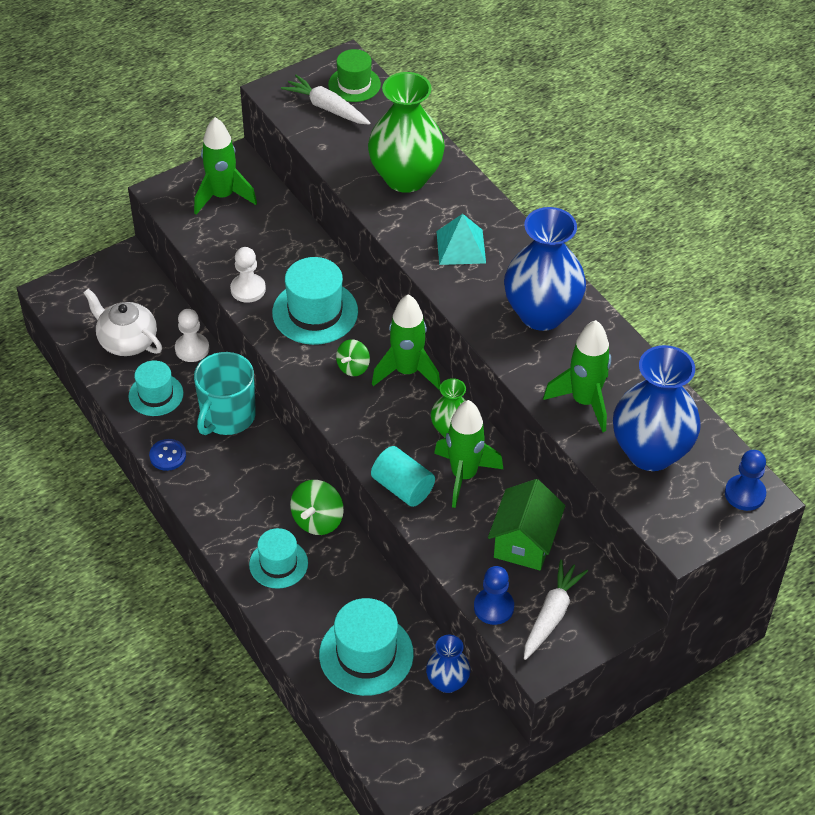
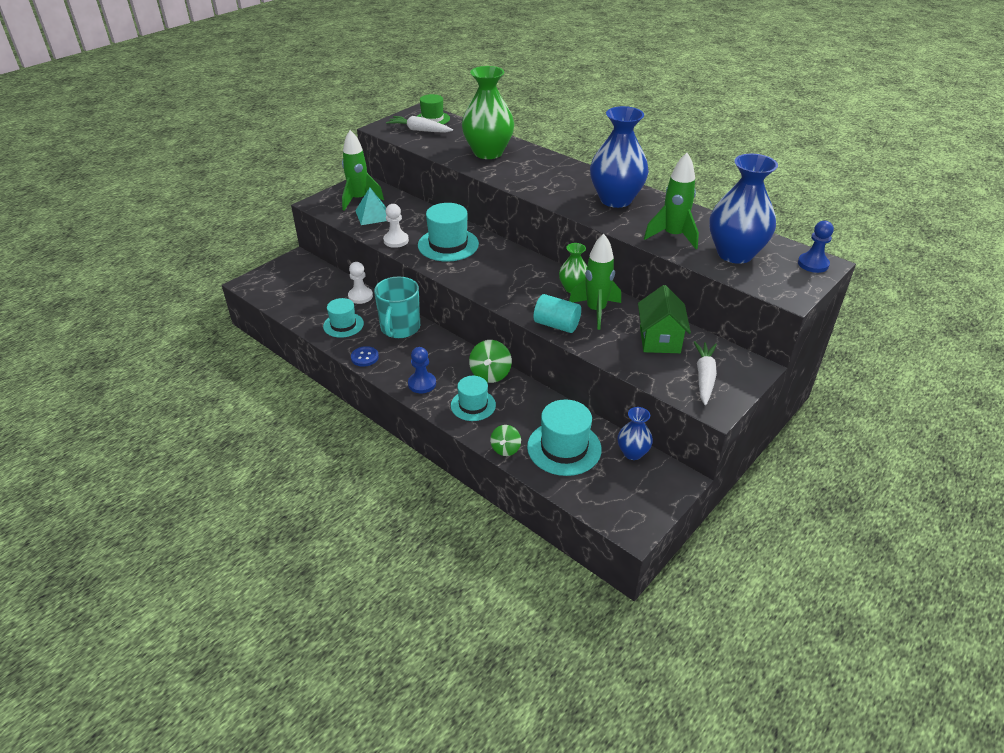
camera: 15 degrees left, 10 degrees down
white teapot [84,288,162,356] -> none
green spinning top [336,339,370,376] -> green spinning top moved to [490,425,521,456]
green rocket [372,294,440,389] -> none
turquoise pyramid [436,214,486,265] -> turquoise pyramid moved to [355,188,387,225]
blue pawn [474,566,514,625] -> blue pawn moved to [408,347,436,393]

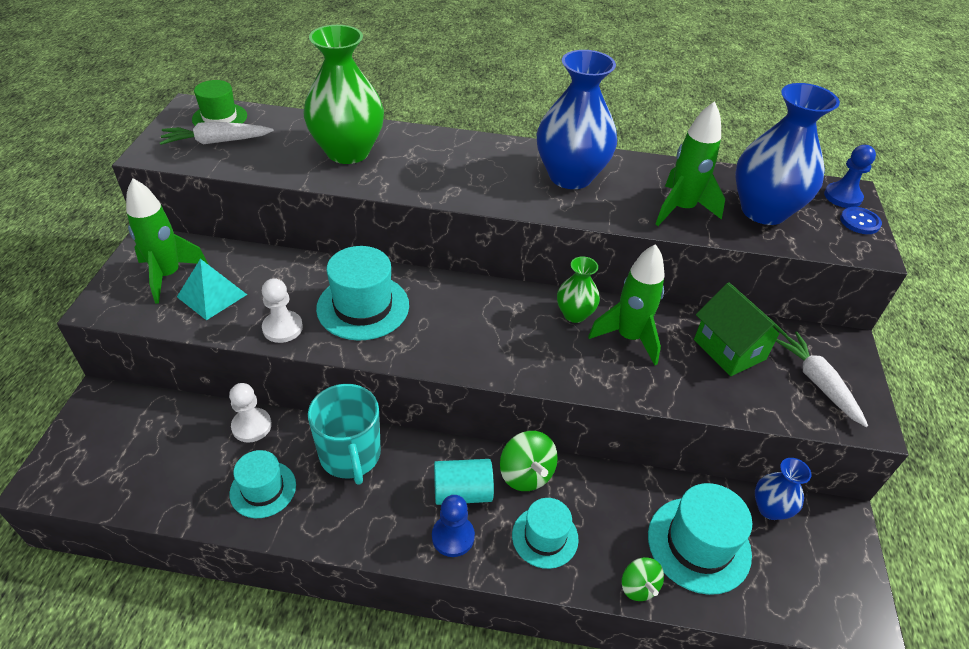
camera: 35 degrees left, 5 degrees up
blue button [351,346,379,367] -> blue button moved to [840,207,882,234]
turquoise cylinder [534,294,581,333] -> turquoise cylinder moved to [434,459,494,505]

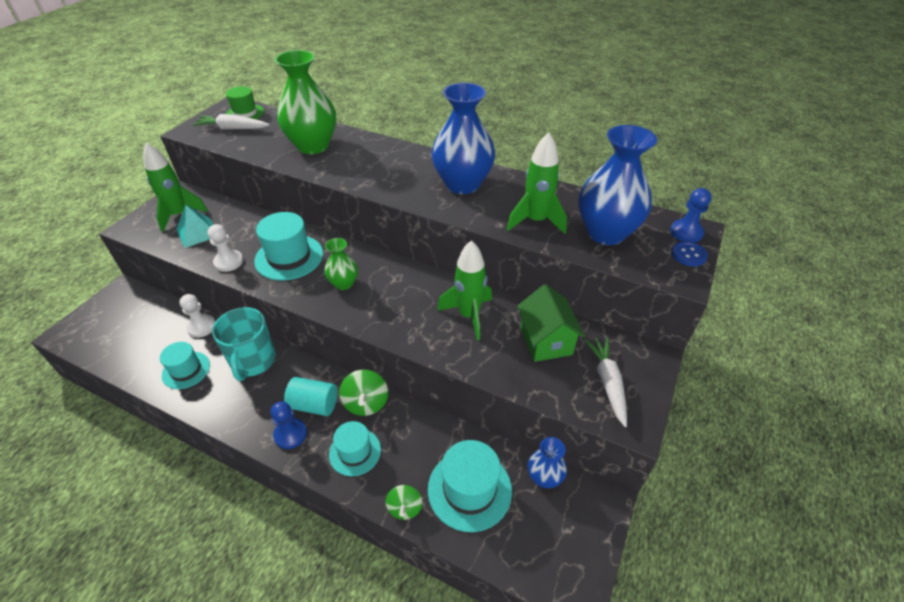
camera: 20 degrees right, 0 degrees up
green vase [557,256,600,323] -> green vase moved to [324,238,358,290]

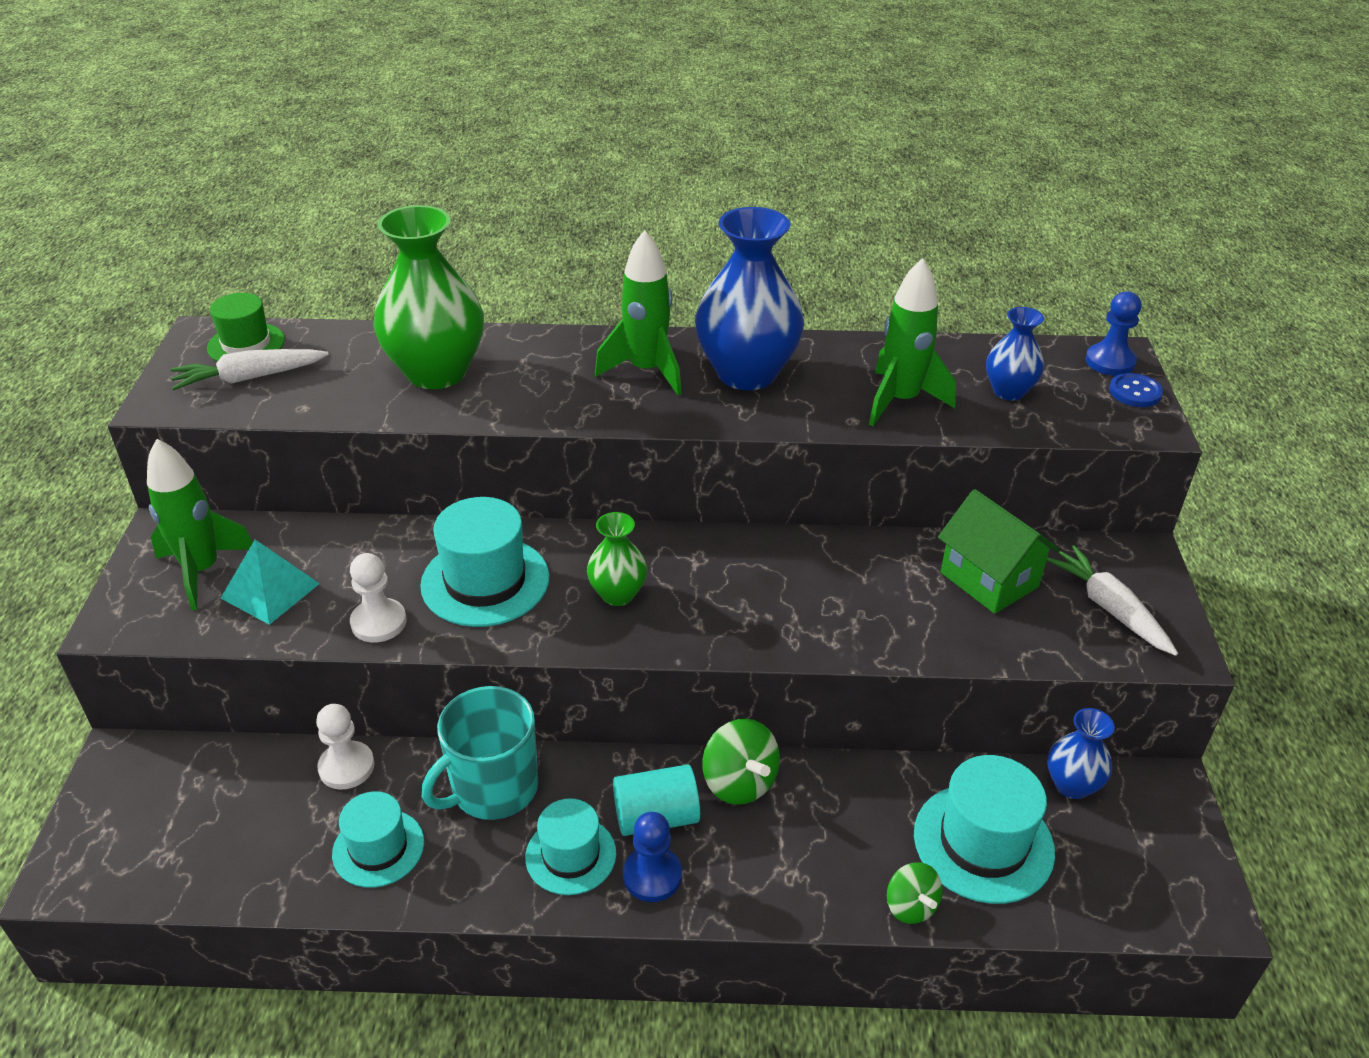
camera: 25 degrees left, 5 degrees down
turquoise mug [212,307,276,381] -> turquoise mug turned 75 degrees clockwise [422,686,538,820]
turquoise hat [329,421,381,476] -> turquoise hat moved to [525,798,616,895]
green rocket [437,240,492,341] -> green rocket moved to [595,230,682,395]
blue vase [578,125,657,245] -> blue vase [986,307,1044,401], size x0.52

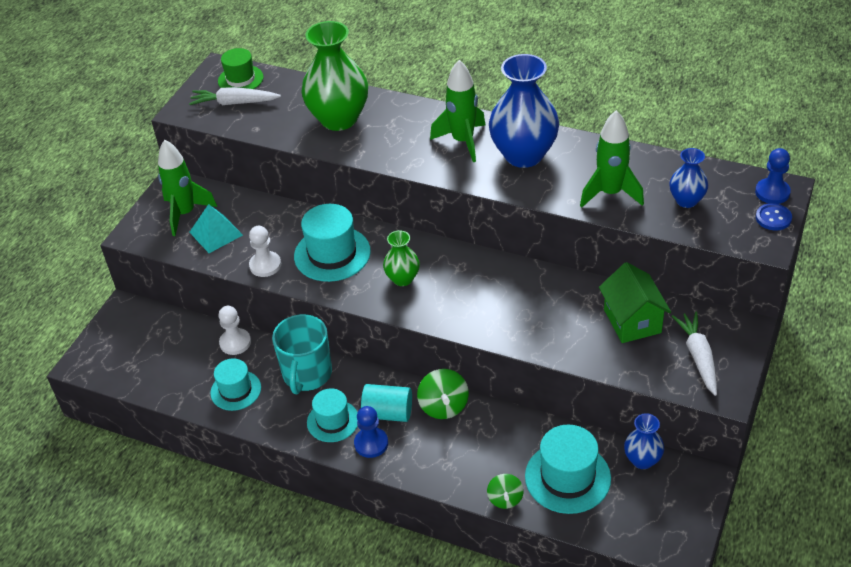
camera: 25 degrees right, 5 degrees up
turquoise mug [422,686,538,820] -> turquoise mug turned 60 degrees counterclockwise [272,314,332,394]

